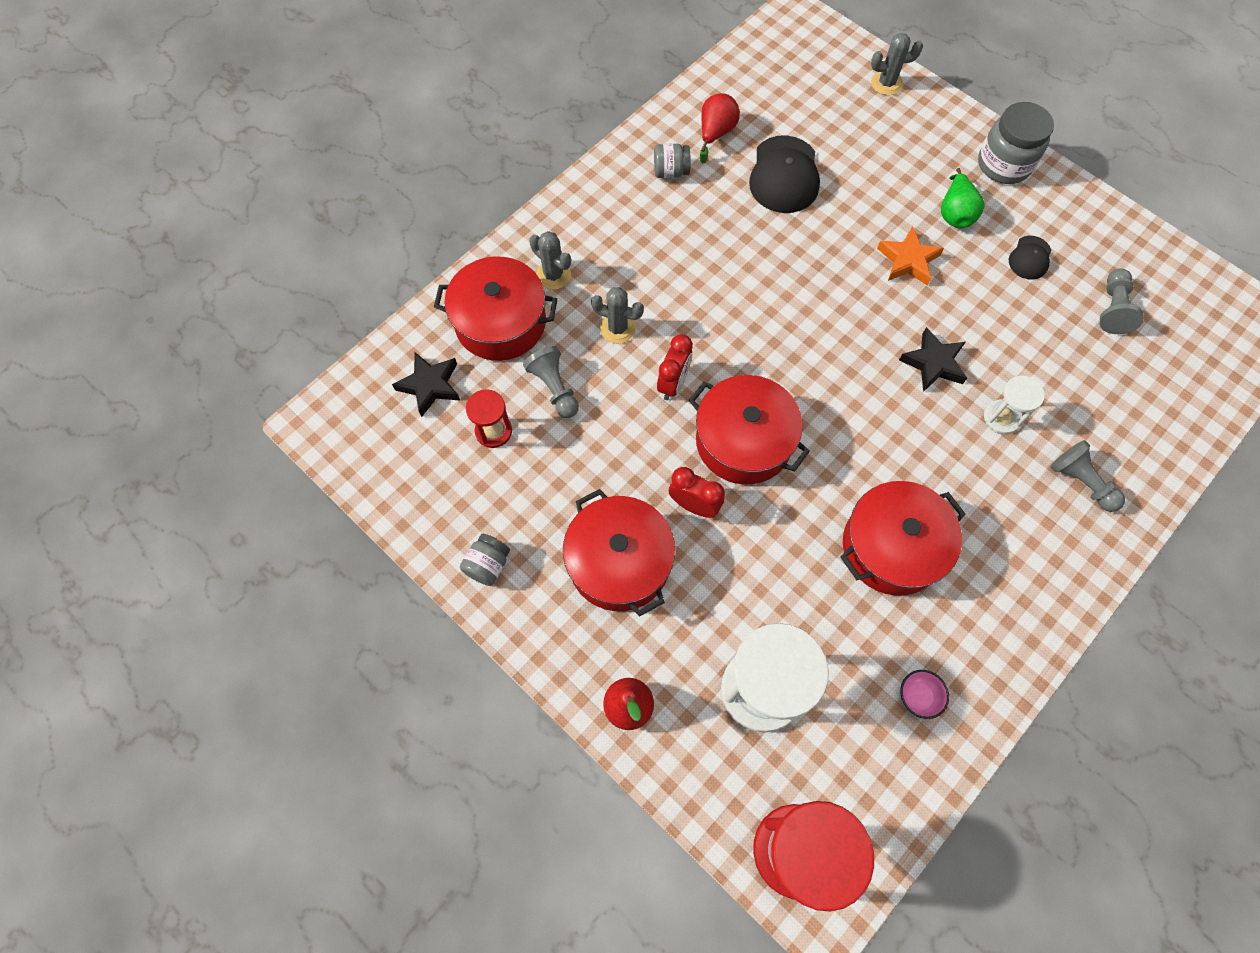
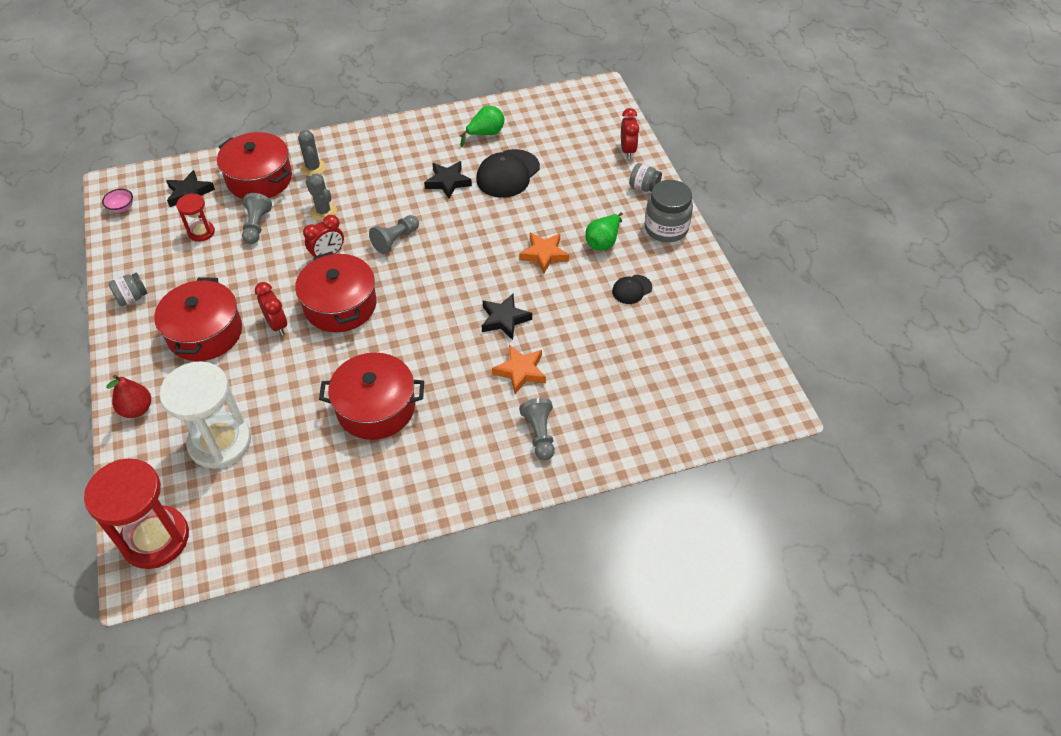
camera: 30 degrees right, 15 degrees down
grey jar [654,143,691,178] -> grey jar moved to [629,163,662,192]
red pear [700,93,740,164] -> green pear [460,106,505,147]
grey cactus [871,33,923,95] -> red clock [621,108,639,159]
pink bowl [900,670,949,719] -> pink bowl moved to [102,189,133,213]
white hourglass [984,376,1045,434] -> orange star [492,345,546,394]
grey pawn [1100,268,1144,334] -> grey pawn moved to [369,215,419,254]
none -> black star [424,161,472,199]

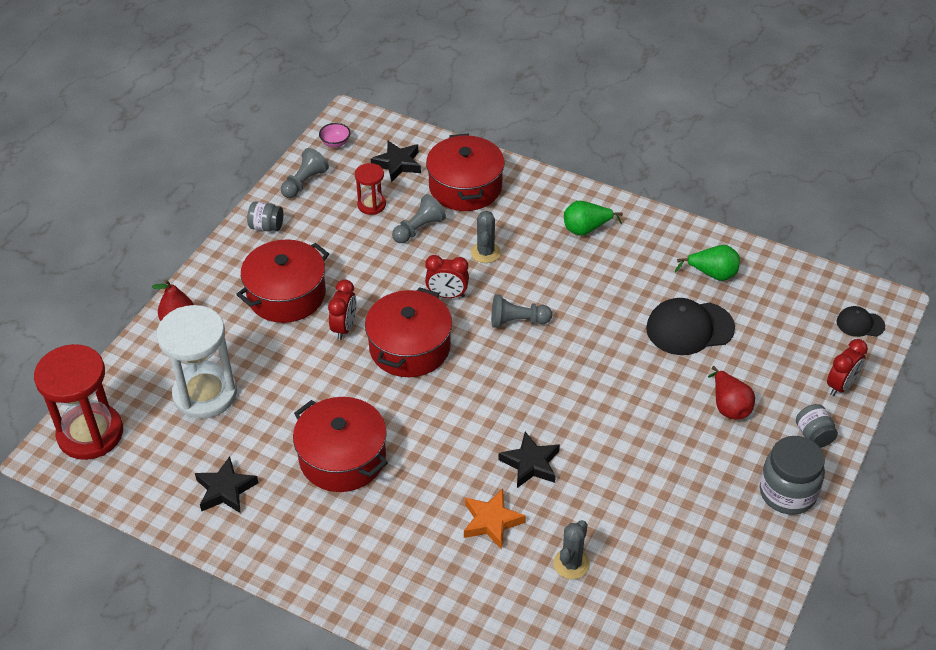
camera: 45 degrees right, 5 degrees down
grey cactus [298,130,326,176] -> grey cactus moved to [554,520,590,579]
black star [424,161,472,199] -> black star moved to [195,456,258,513]
orange star [519,233,569,274] -> none
grey pawn [519,398,555,460] -> grey pawn moved to [281,148,329,198]
green pear [585,212,623,250] -> green pear moved to [564,201,623,236]
black cap [612,275,652,304] -> black cap moved to [837,306,885,337]
none -> red pear [708,366,755,420]

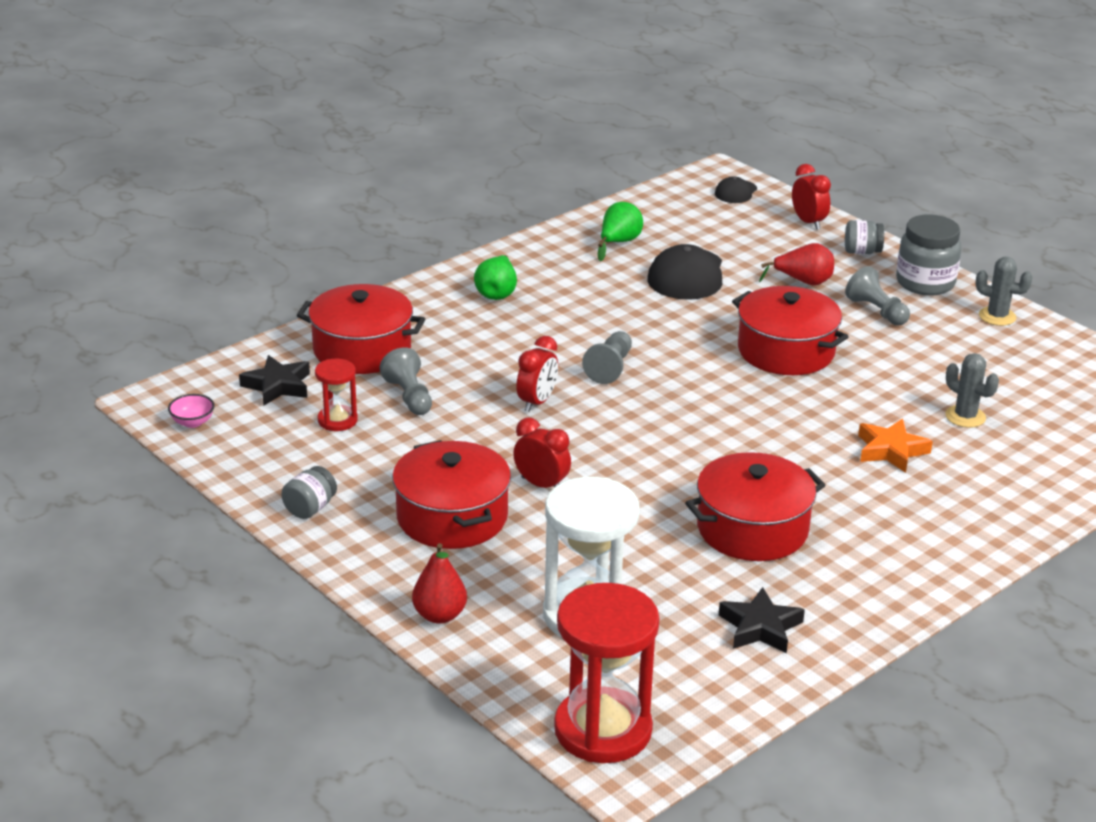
camera: 70 degrees left, 15 degrees down
grey pawn [281,148,329,198] -> grey pawn moved to [845,266,910,325]
red pot [365,287,452,377] -> red pot moved to [732,286,849,375]
grey cactus [471,211,501,263] -> grey cactus moved to [975,257,1033,326]
black star [499,432,560,488] -> none

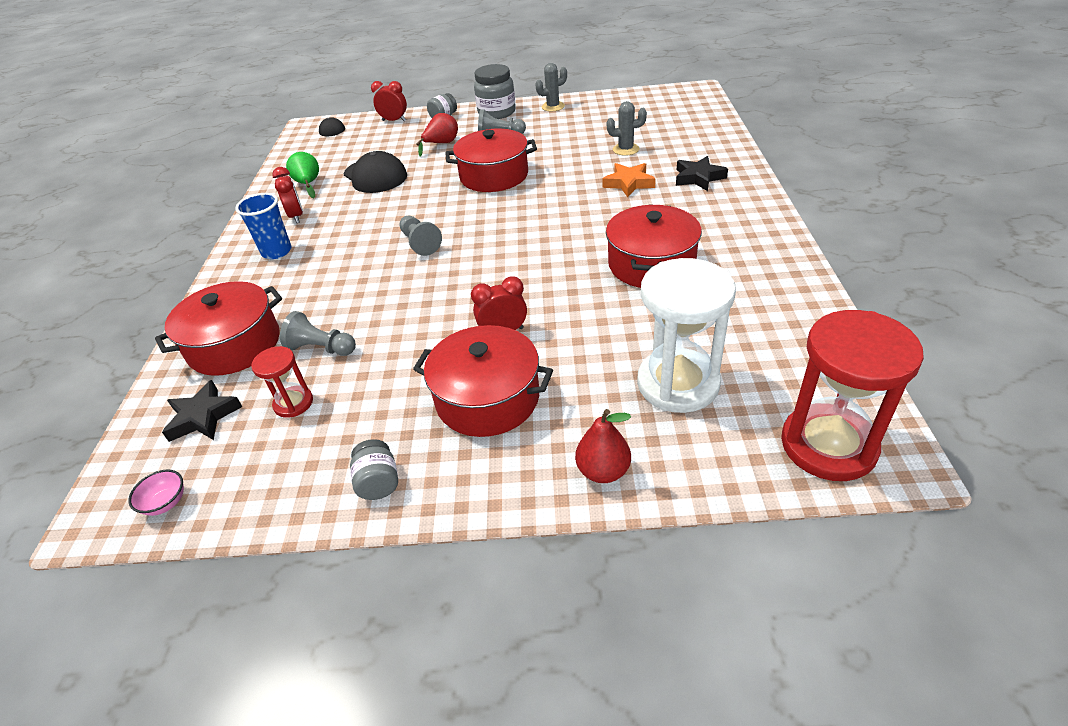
camera: 45 degrees left, 10 degrees up
green pear [474,255,517,300] -> blue cup [235,193,291,259]
red clock [516,336,558,412] -> red clock moved to [272,167,303,223]
black star [719,587,805,654] -> black star moved to [676,156,728,191]

